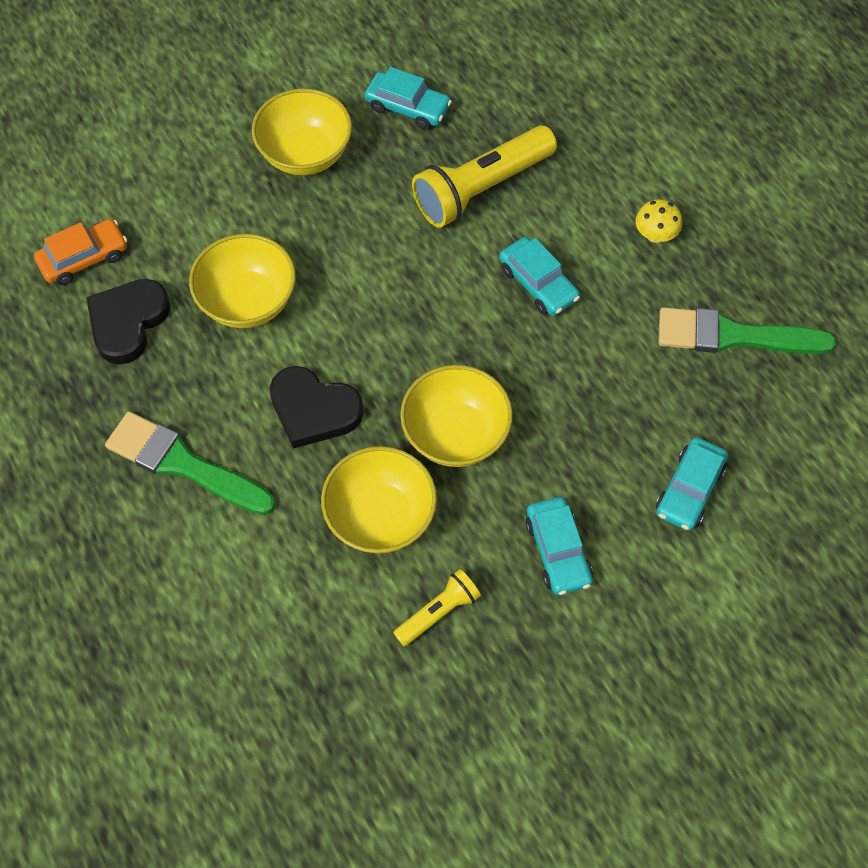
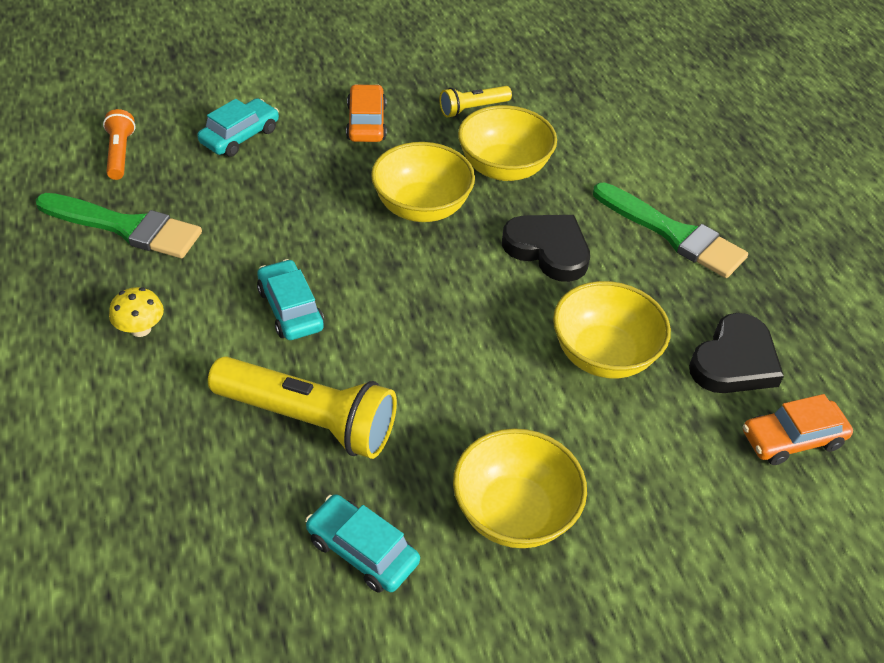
camera: 170 degrees left, 15 degrees down
yellow flashlight [412,126,557,228] -> yellow flashlight turned 45 degrees clockwise [208,357,397,459]
turquoise car [525,497,593,595] -> orange car [346,84,387,142]
none -> orange flashlight [103,109,136,180]

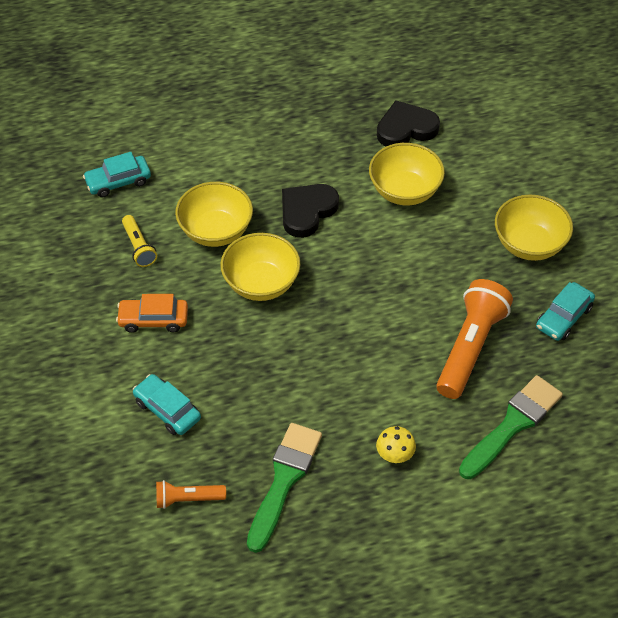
camera: 85 degrees left, 5 degrees up
yellow flashlight [208,357,397,459] -> orange flashlight [436,279,513,399]
turquoise car [257,259,324,340] -> turquoise car moved to [83,152,151,198]
green brush [593,182,748,278] -> green brush moved to [459,375,563,479]
black heart [689,313,784,393] -> black heart turned 60 degrees counterclockwise [377,100,440,146]
orange car [743,394,853,465] -> none

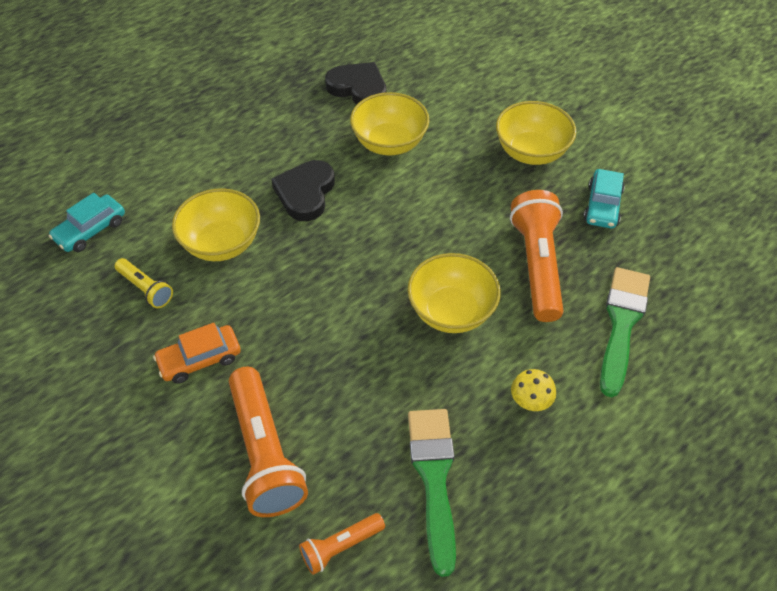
camera: 25 degrees left, 0 degrees up
turquoise car [133,374,201,435] -> orange flashlight [229,367,308,517]
yellow bowl [220,233,300,301] -> yellow bowl moved to [407,253,501,333]
black heart [377,100,440,146] -> black heart turned 75 degrees clockwise [325,62,386,105]

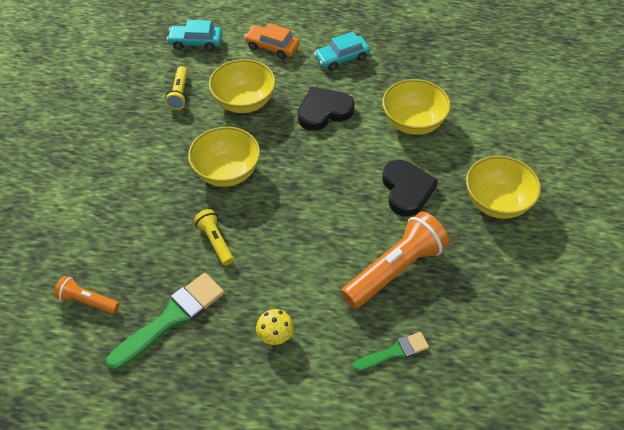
camera: 50 degrees right, 0 degrees up
orange car [153,323,241,384] -> orange car moved to [244,23,300,59]
orange flashlight [229,367,308,517] -> none
black heart [325,62,386,105] -> black heart moved to [382,160,438,217]
yellow bowl [407,253,501,333] -> yellow bowl moved to [188,127,260,187]
turquoise car [583,169,625,229] -> turquoise car moved to [314,32,370,71]
green brush [600,267,650,397] -> green brush [352,332,429,371], size x0.58
none -> yellow flashlight [194,209,234,266]

